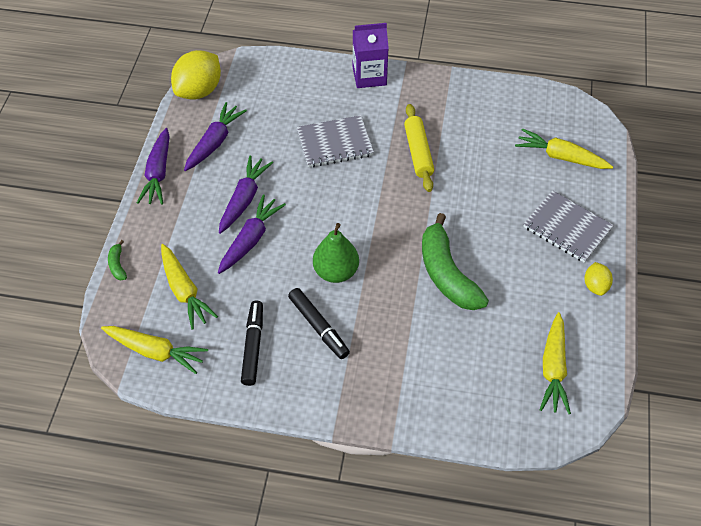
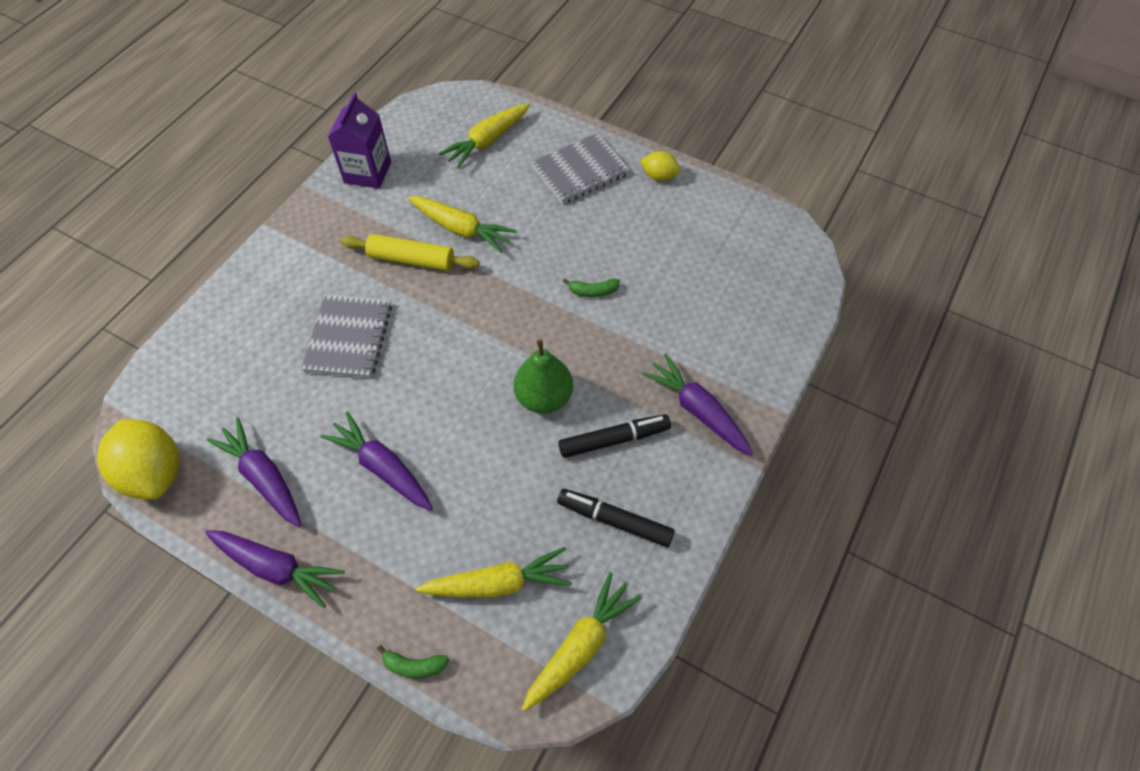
camera: 70 degrees left, 5 degrees up
purple carrot [218,194,286,274] -> purple carrot moved to [642,353,753,456]
purple carton [353,23,389,88] -> purple carton moved to [328,93,391,189]
green banana [422,213,489,310] -> green banana [563,279,620,297], size x0.41
yellow carrot [540,312,571,414] -> yellow carrot moved to [408,196,517,253]

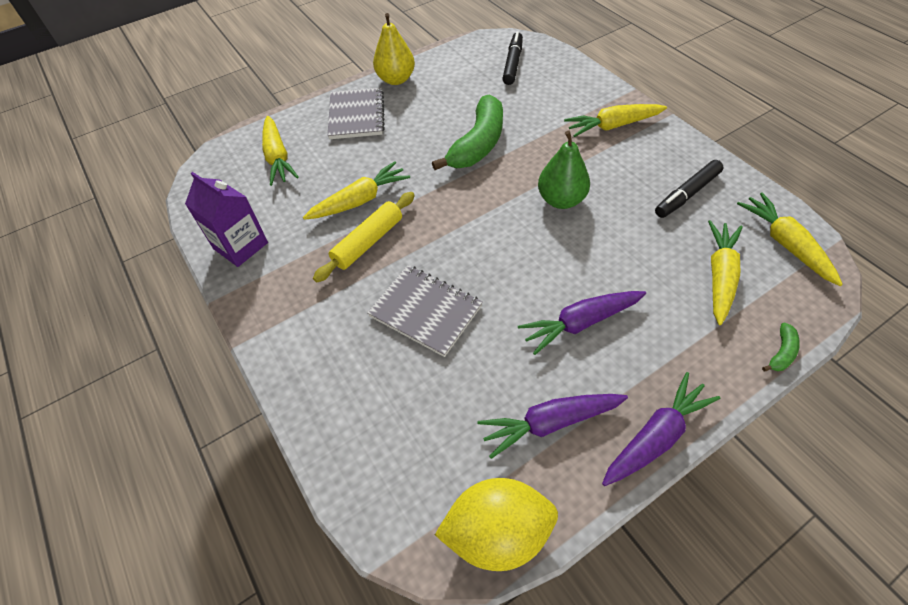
camera: 60 degrees left, 5 degrees down
black marker [559,414,671,458] -> black marker moved to [502,32,523,85]
green banana [563,279,620,297] -> green banana [432,94,503,170], size x2.42
yellow lemon [640,151,680,181] -> yellow pear [373,13,415,85]
purple carrot [642,353,753,456] -> yellow carrot [564,104,667,137]

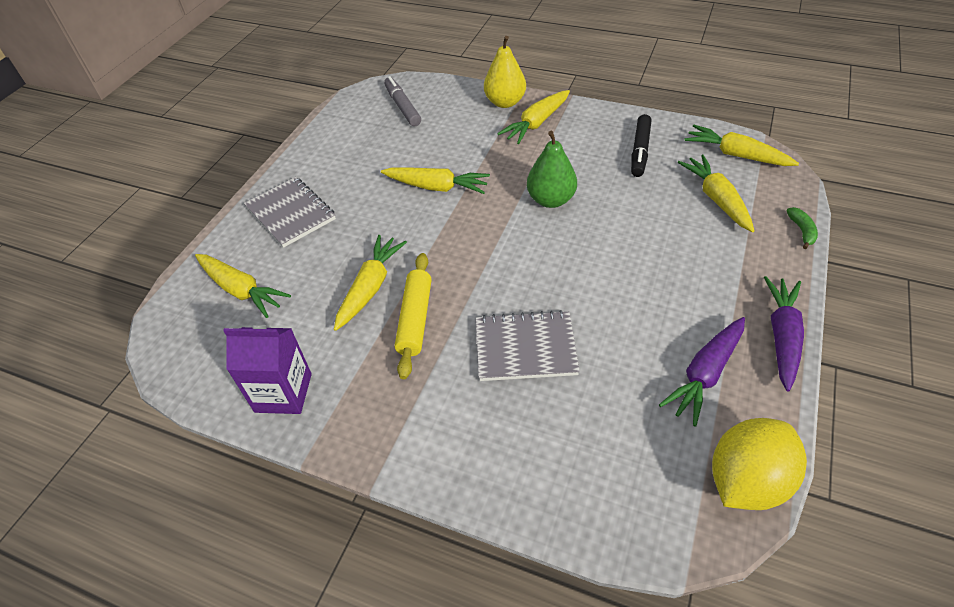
camera: 35 degrees left, 5 degrees down
yellow pear [373,13,415,85] -> yellow pear moved to [484,36,526,108]
green banana [432,94,503,170] -> yellow carrot [381,167,490,194]
black marker [502,32,523,85] -> grey marker [384,76,421,126]
purple carrot [518,291,646,355] -> none

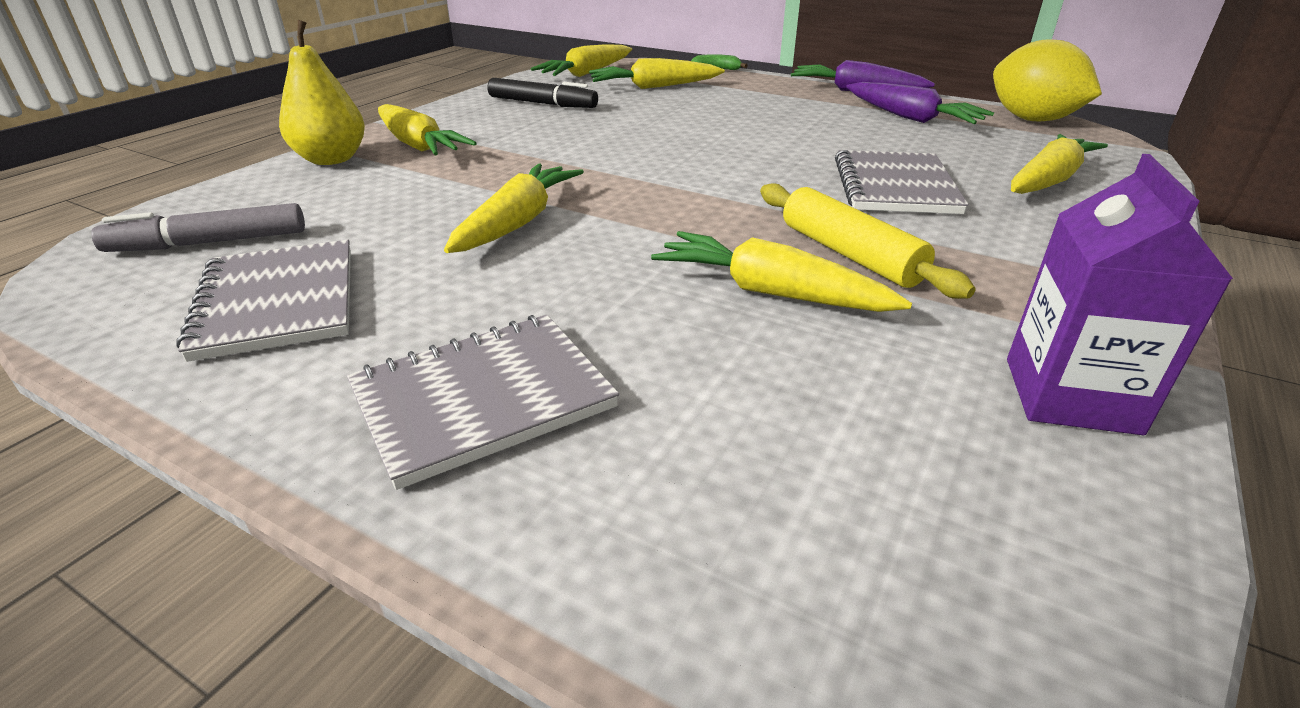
camera: 85 degrees left, 15 degrees down
yellow carrot [195,254,291,318] -> yellow carrot moved to [1011,134,1108,194]
yellow rolling pin [395,253,432,379] -> yellow rolling pin turned 45 degrees clockwise [760,183,975,299]
green pear [527,131,577,208] -> none
none -> grey notebook [176,240,351,362]

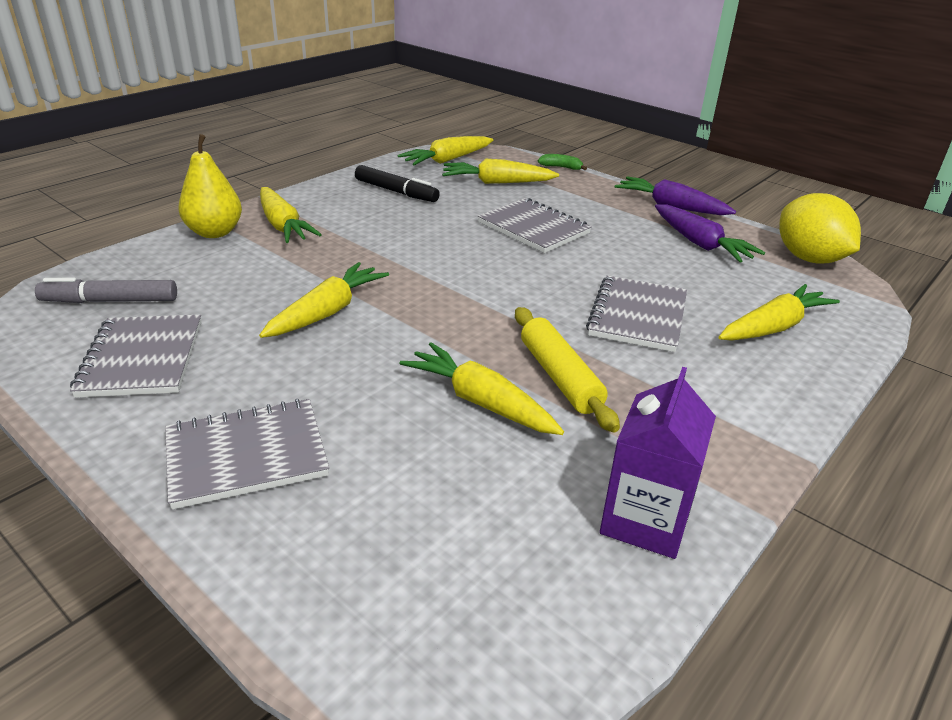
camera: 10 degrees right, 0 degrees up
none -> grey notebook [478,198,592,253]

